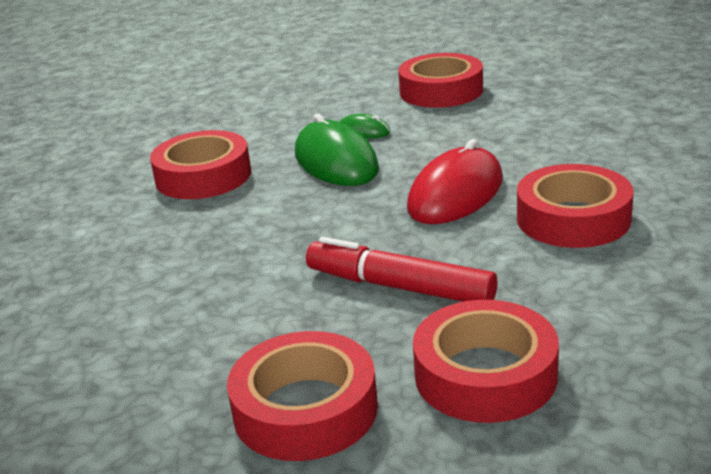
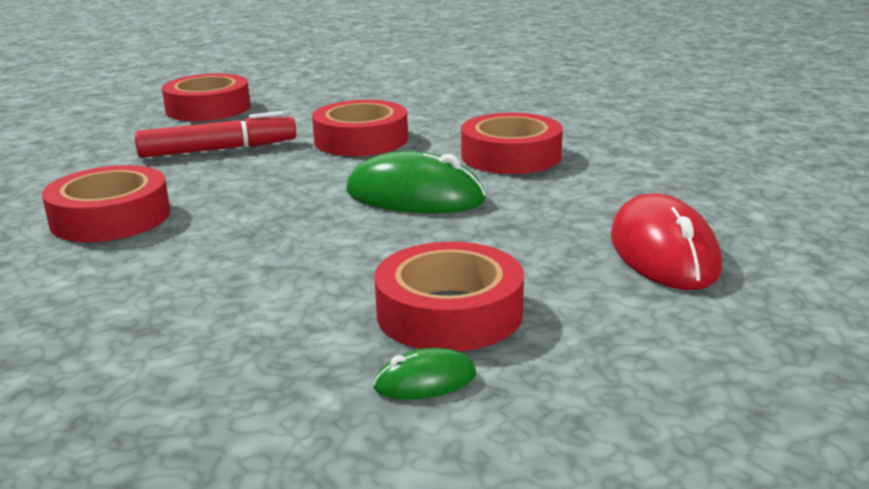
camera: 135 degrees right, 5 degrees down
green mouse [340,114,390,138] -> green mouse moved to [373,348,476,400]
red mouse [407,139,503,224] -> red mouse moved to [611,193,722,290]
red tape [413,300,559,423] -> red tape moved to [312,100,408,156]

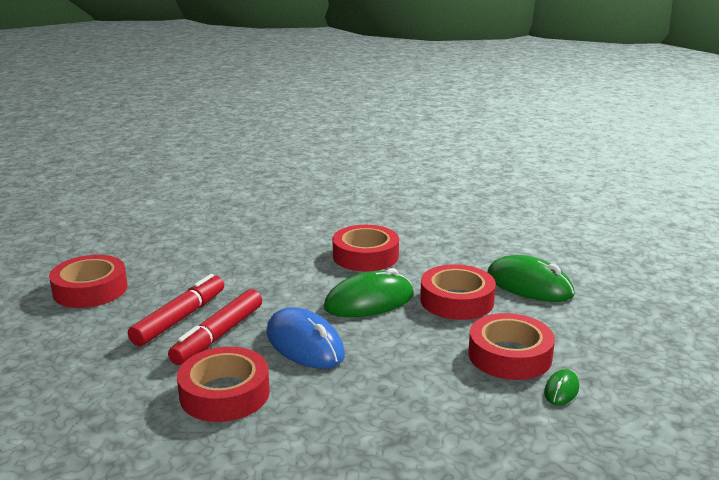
camera: 45 degrees left, 0 degrees up
red tape [312,100,408,156] -> red tape moved to [420,264,496,320]
red mouse [611,193,722,290] -> green mouse [487,255,575,302]
none -> red marker [168,289,262,365]
none -> blue mouse [266,307,345,369]

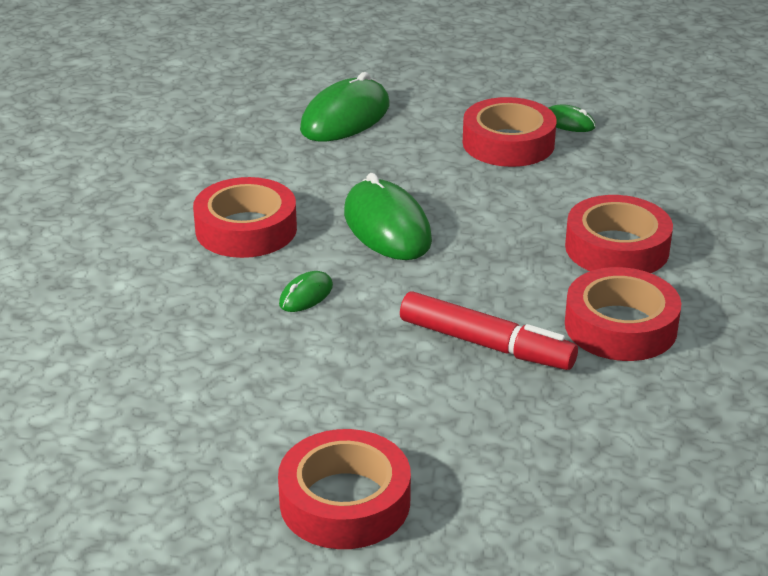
camera: 90 degrees left, 10 degrees up
red marker [128,274,224,346] -> none
blue mouse [266,307,345,369] -> none
red tape [420,264,496,320] -> red tape moved to [565,195,673,273]
none -> green mouse [279,271,333,312]

